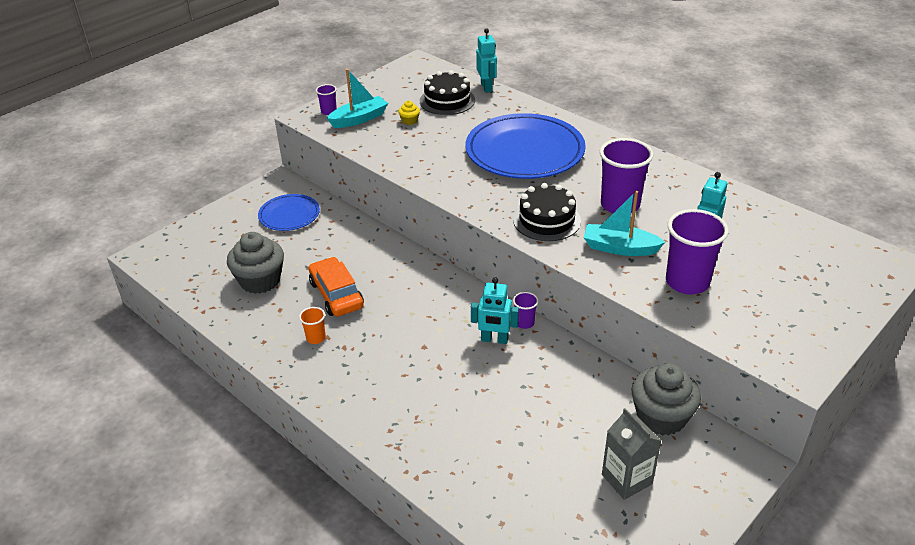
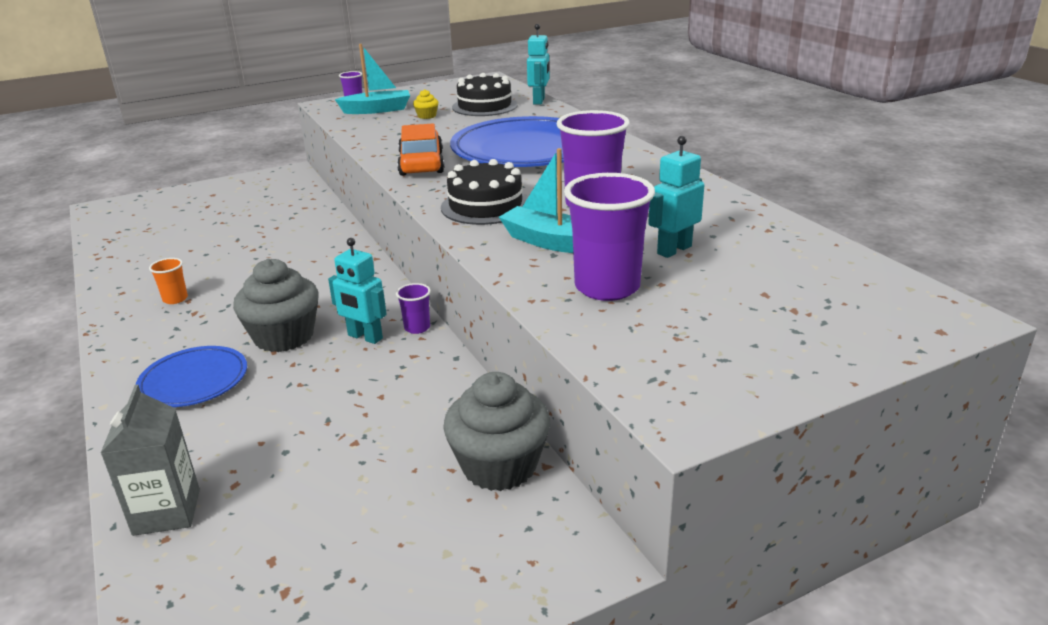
camera: 20 degrees right, 10 degrees down
grey cupcake [227,232,284,294] -> grey cupcake moved to [233,259,319,352]
blue plate [258,194,320,231] -> blue plate moved to [136,346,247,407]
orange car [309,257,364,316] -> orange car moved to [397,123,445,176]
grey carton [602,408,661,500] -> grey carton moved to [101,384,200,536]

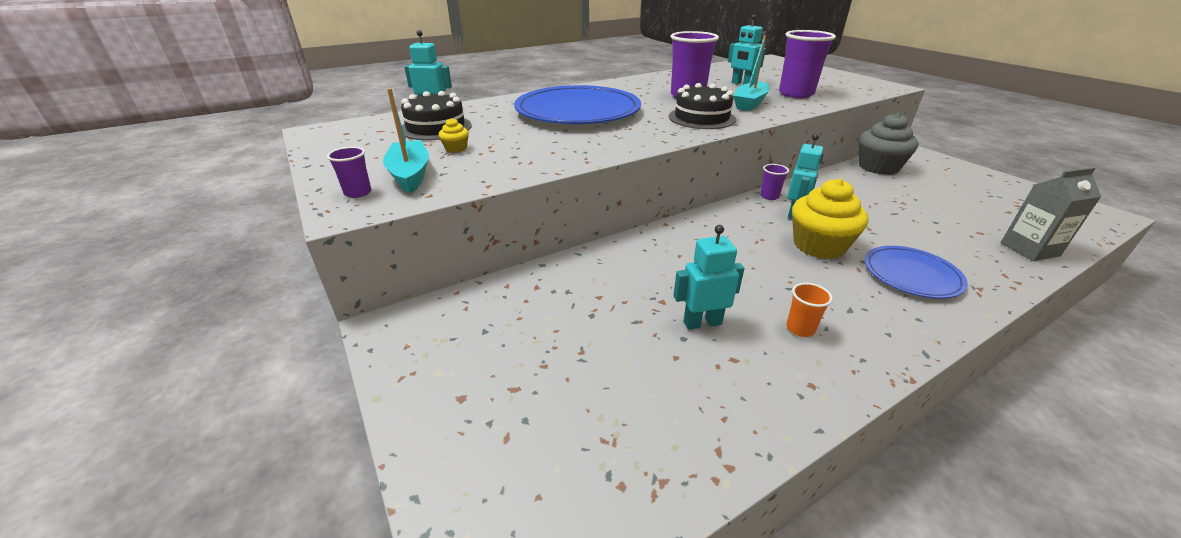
camera: 95 degrees left, 5 degrees up
grey cupcake [233,259,319,352] -> yellow cupcake [792,179,869,259]
orange car [397,123,445,176] -> none
none -> turquoise robot [673,225,745,330]

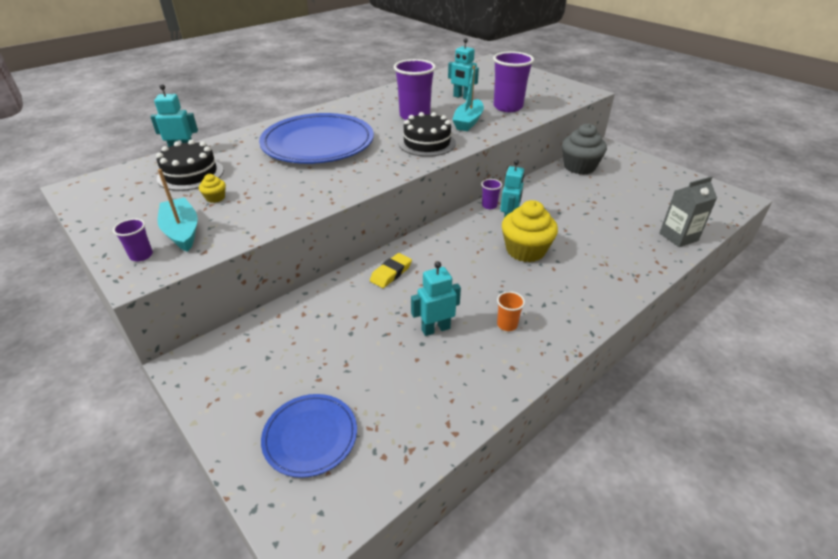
camera: 10 degrees left, 5 degrees up
blue plate [865,246,968,299] -> blue plate moved to [261,394,357,478]
none -> yellow eraser [370,253,412,288]

